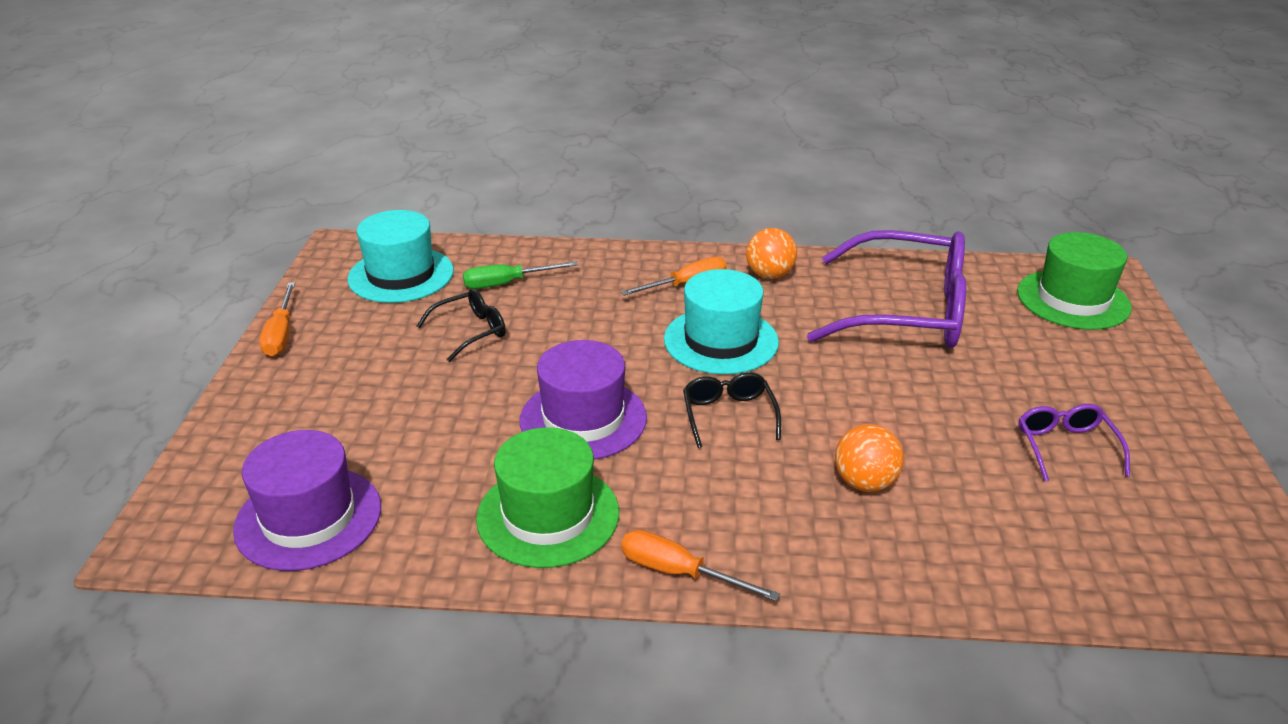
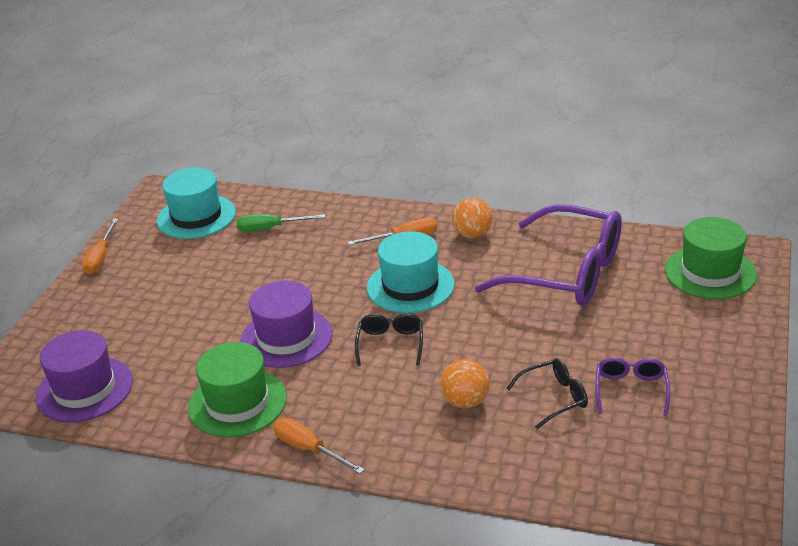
camera: 15 degrees right, 0 degrees up
black glasses [417,289,506,362] -> black glasses moved to [506,358,588,429]

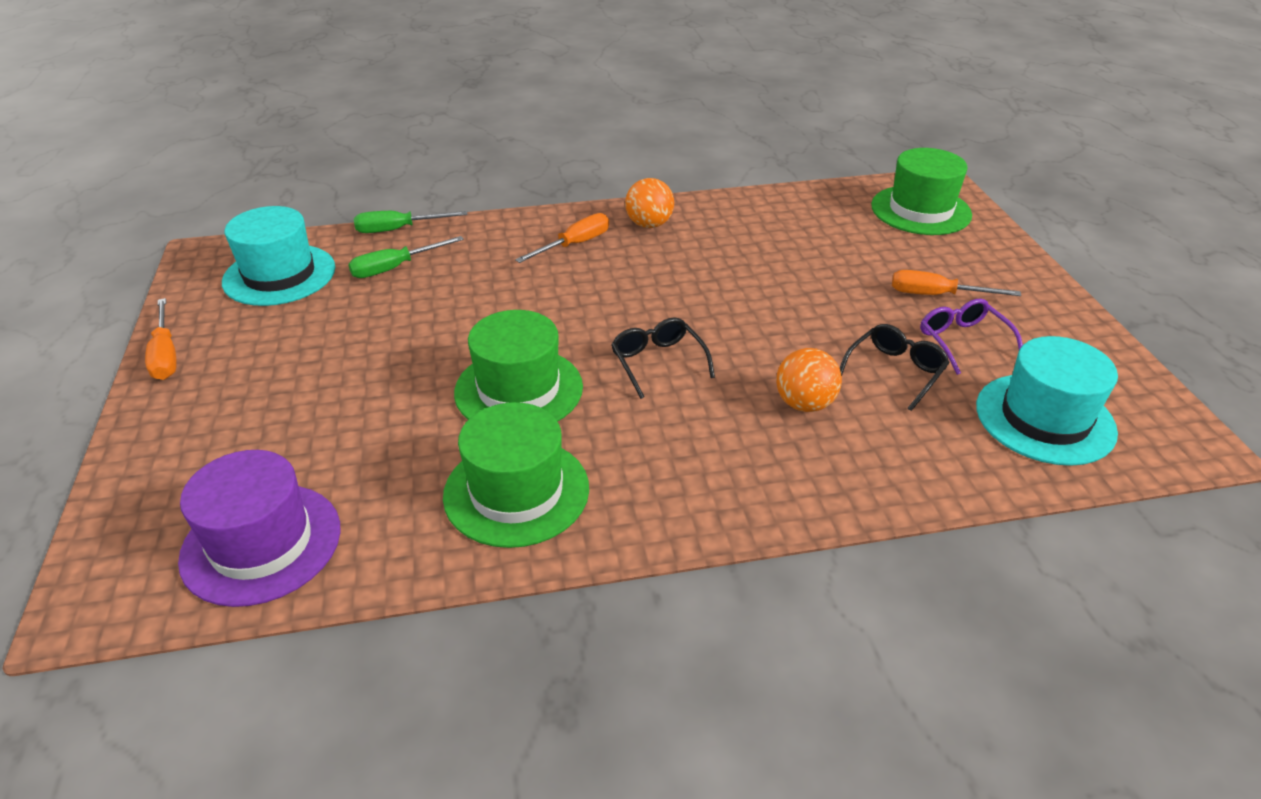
camera: 30 degrees left, 5 degrees up
purple hat [240,281,332,368] -> green hat [454,310,583,422]
orange screwdriver [273,418,365,474] -> orange screwdriver moved to [892,270,1021,296]
turquoise hat [367,231,455,313] -> turquoise hat moved to [976,336,1118,466]
purple glasses [475,204,622,306] -> none
none -> green screwdriver [354,211,468,233]

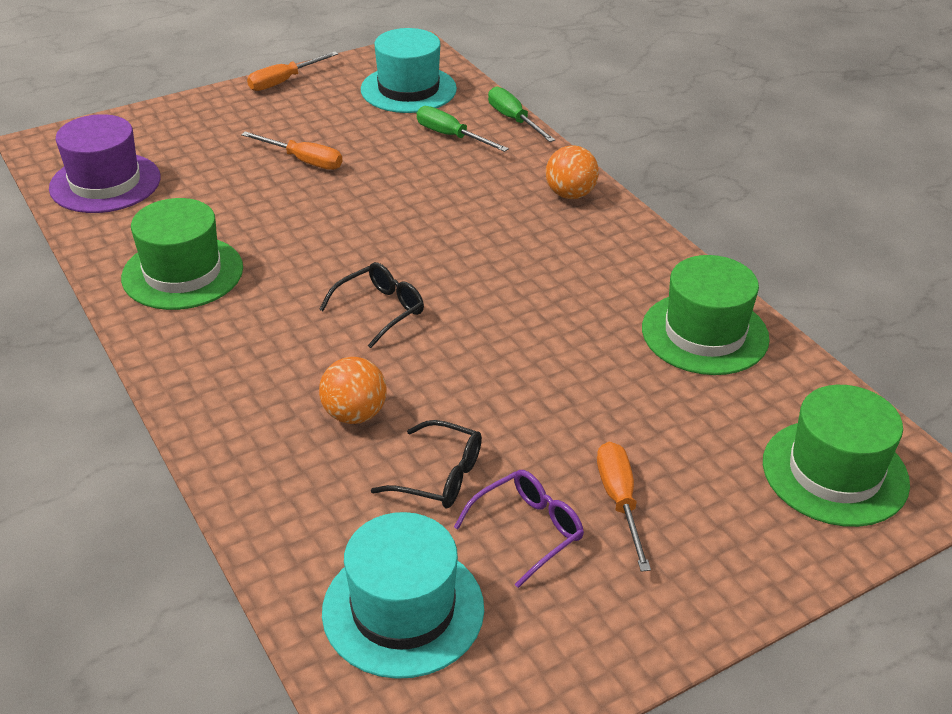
camera: 70 degrees right, 0 degrees up
green hat [454,310,583,422] -> green hat moved to [642,255,770,375]
orange screwdriver [515,213,609,263] -> orange screwdriver moved to [241,131,342,170]
orange ball [625,178,674,228] -> orange ball moved to [546,145,599,199]

